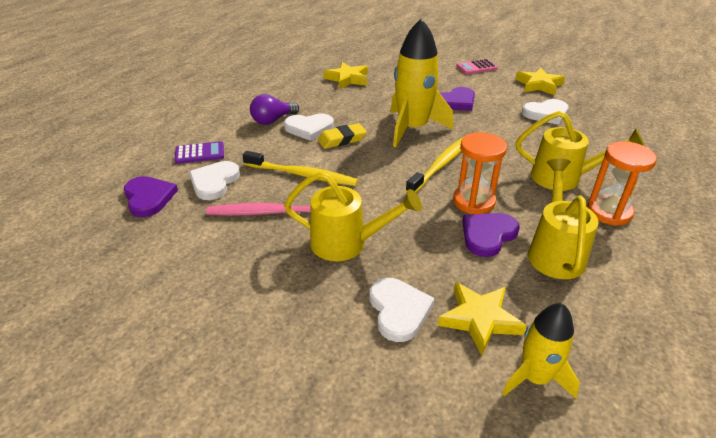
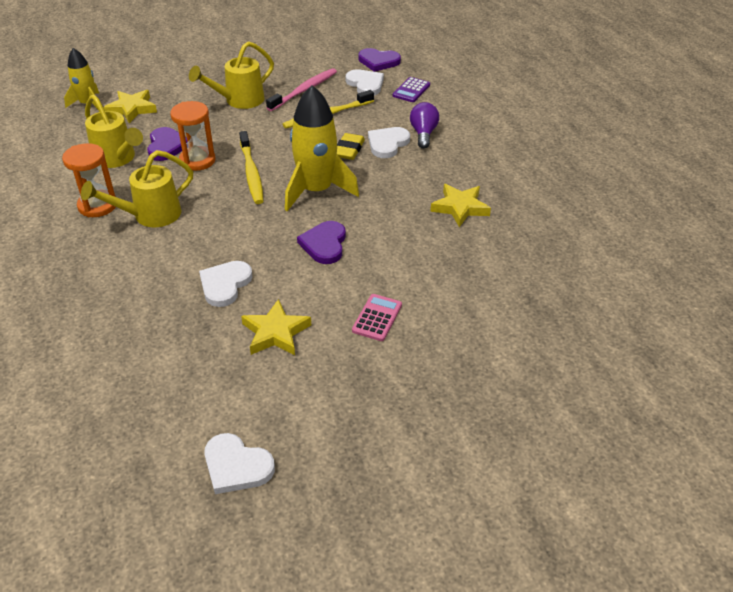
camera: 130 degrees right, 5 degrees up
white heart [370,278,435,342] -> white heart moved to [204,433,275,494]

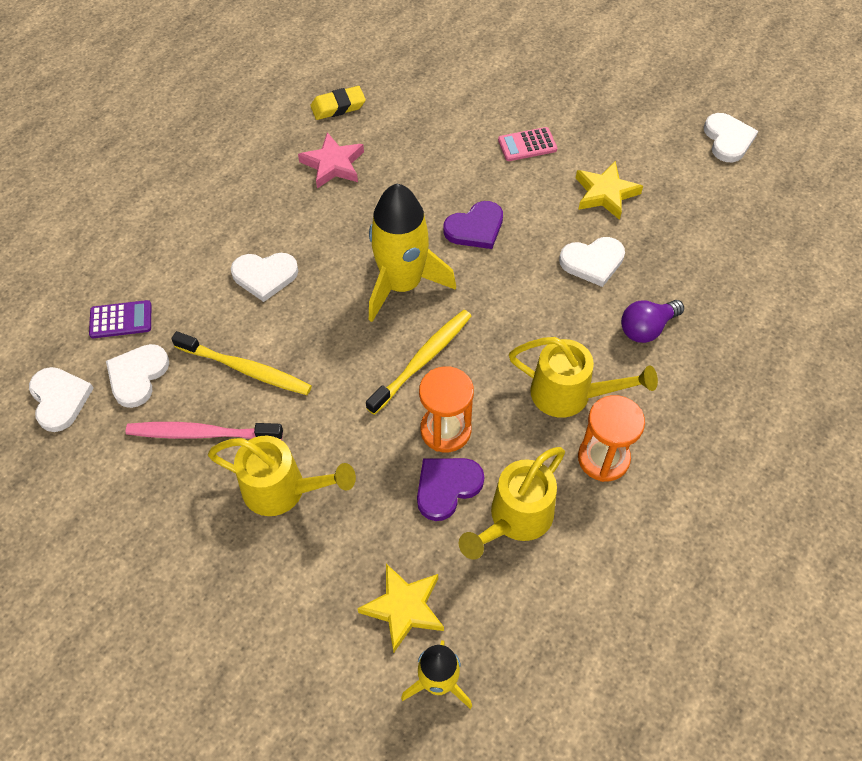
camera: 125 degrees left, 15 degrees up
yellow watering can [85,95,143,168] -> yellow watering can turned 150 degrees counterclockwise [459,447,565,560]
yellow eraser [337,133,365,160] -> yellow eraser moved to [310,86,366,120]
purple heart [358,48,401,72] -> white heart [29,367,94,432]
purple light bulb [410,102,439,149] -> purple light bulb moved to [621,300,684,343]
yellow star [430,184,491,227] -> pink star [298,132,364,189]

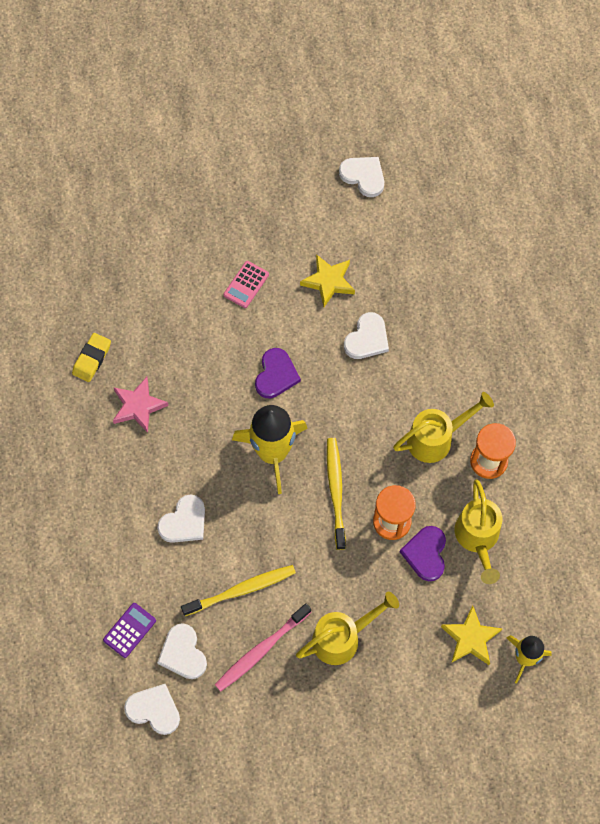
camera: 45 degrees left, 10 degrees up
purple light bulb [621,300,684,343] -> none

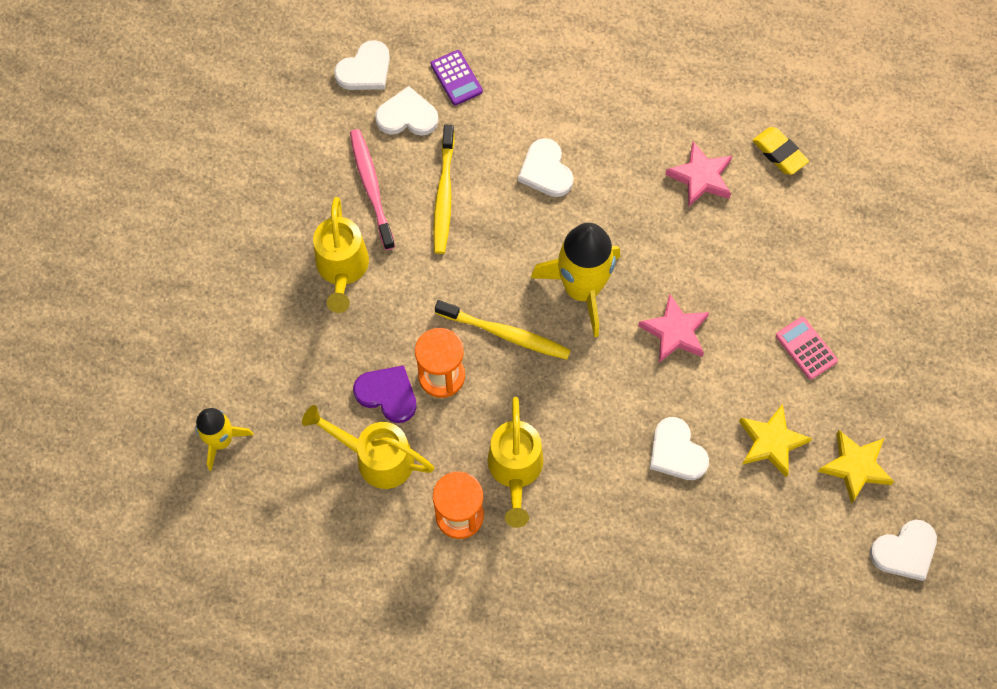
camera: 115 degrees right, 0 degrees up
purple heart [255,348,301,398] -> pink star [638,294,709,363]
yellow star [441,605,502,665] -> yellow star moved to [818,430,894,504]

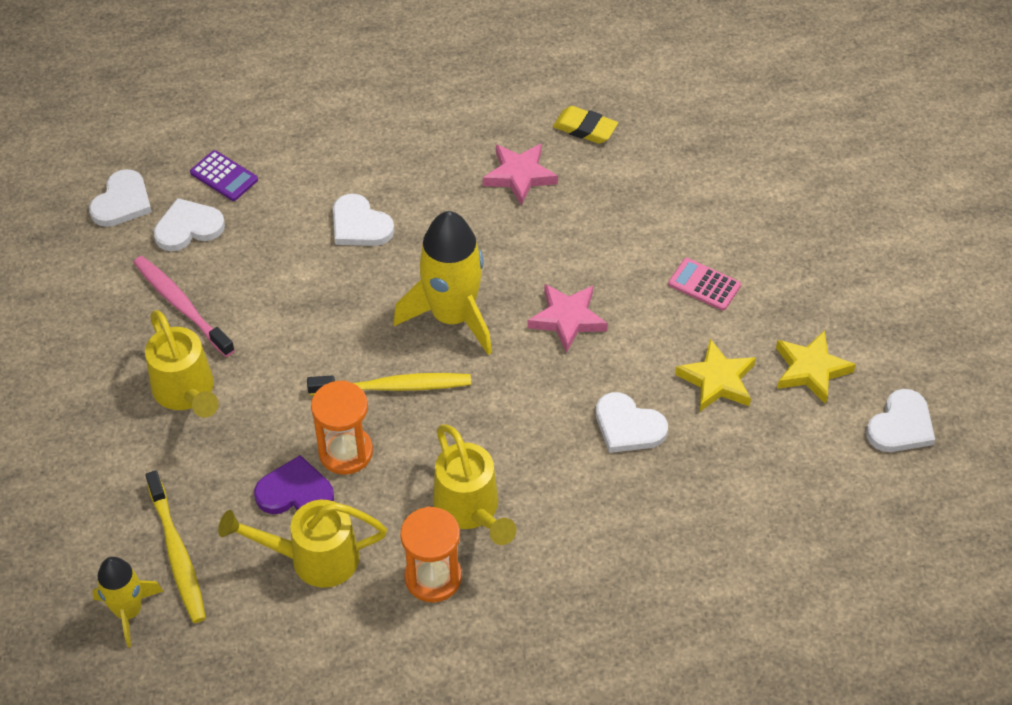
camera: 25 degrees left, 15 degrees down
yellow toothbrush [433,125,455,254] -> yellow toothbrush moved to [145,471,206,623]

